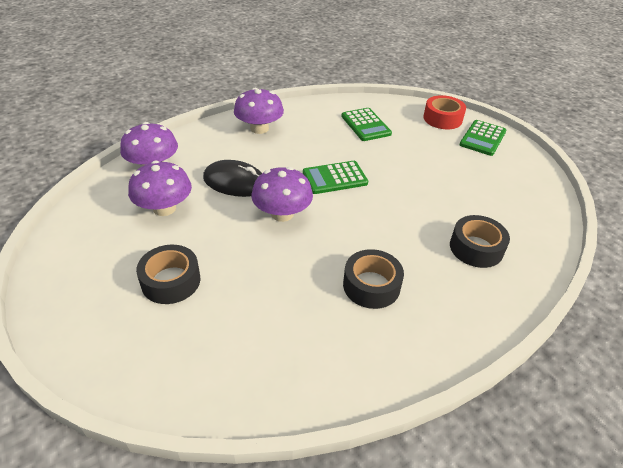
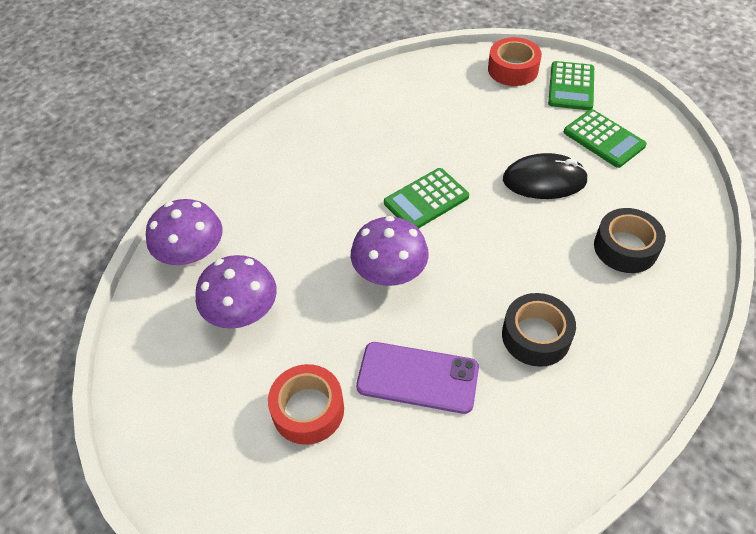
camera: 15 degrees left, 10 degrees up
black tape [136,245,200,304] -> red tape [268,364,344,445]
black mouse [203,160,262,197] -> black mouse moved to [503,153,589,199]
purple mushroom [234,88,284,134] -> none
green calculator [341,108,392,141] -> green calculator moved to [564,109,647,168]
none -> purple phone [356,342,479,414]

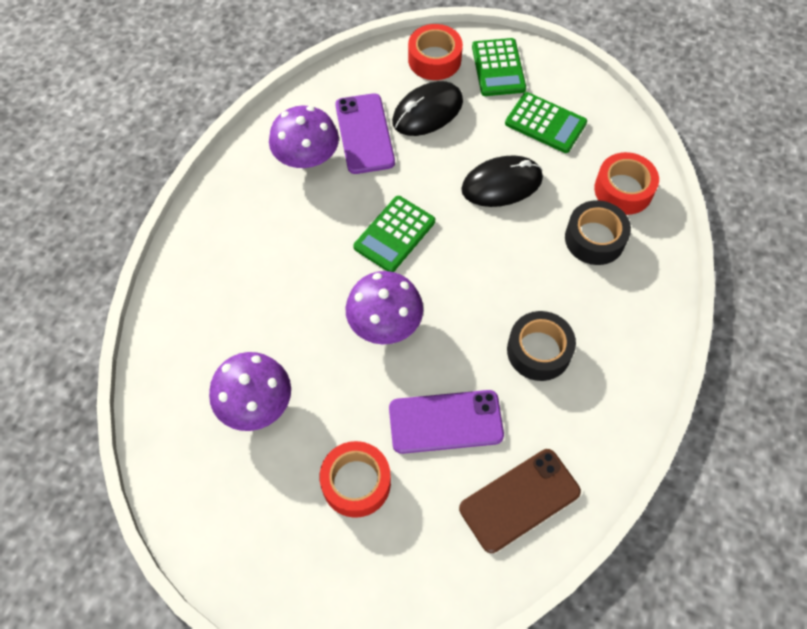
camera: 20 degrees left, 10 degrees up
purple mushroom [146,199,222,265] -> purple mushroom moved to [269,106,339,168]
none -> purple phone [335,93,395,174]
none -> black mouse [392,81,463,136]
none -> brown phone [459,449,581,553]
none -> red tape [594,152,659,215]

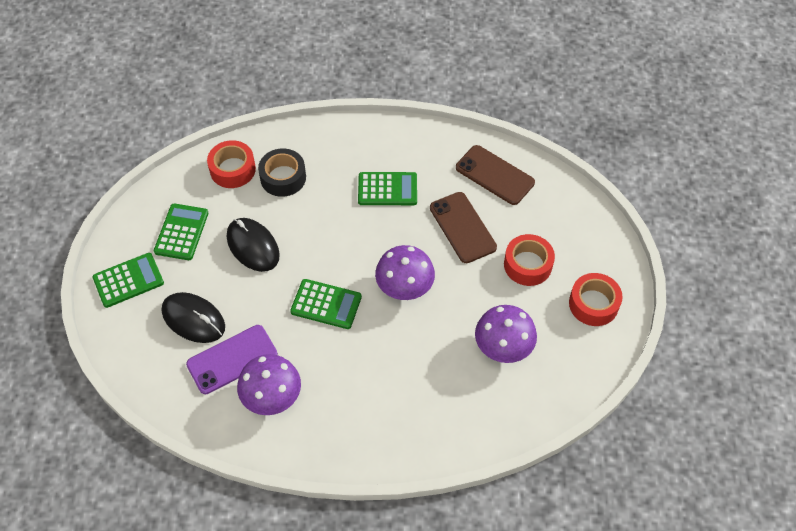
camera: 110 degrees left, 5 degrees down
purple phone [389,390,504,454] -> brown phone [430,192,497,263]
red tape [408,24,463,80] -> red tape moved to [569,273,623,326]
black tape [507,311,576,381] -> green calculator [358,172,417,205]

